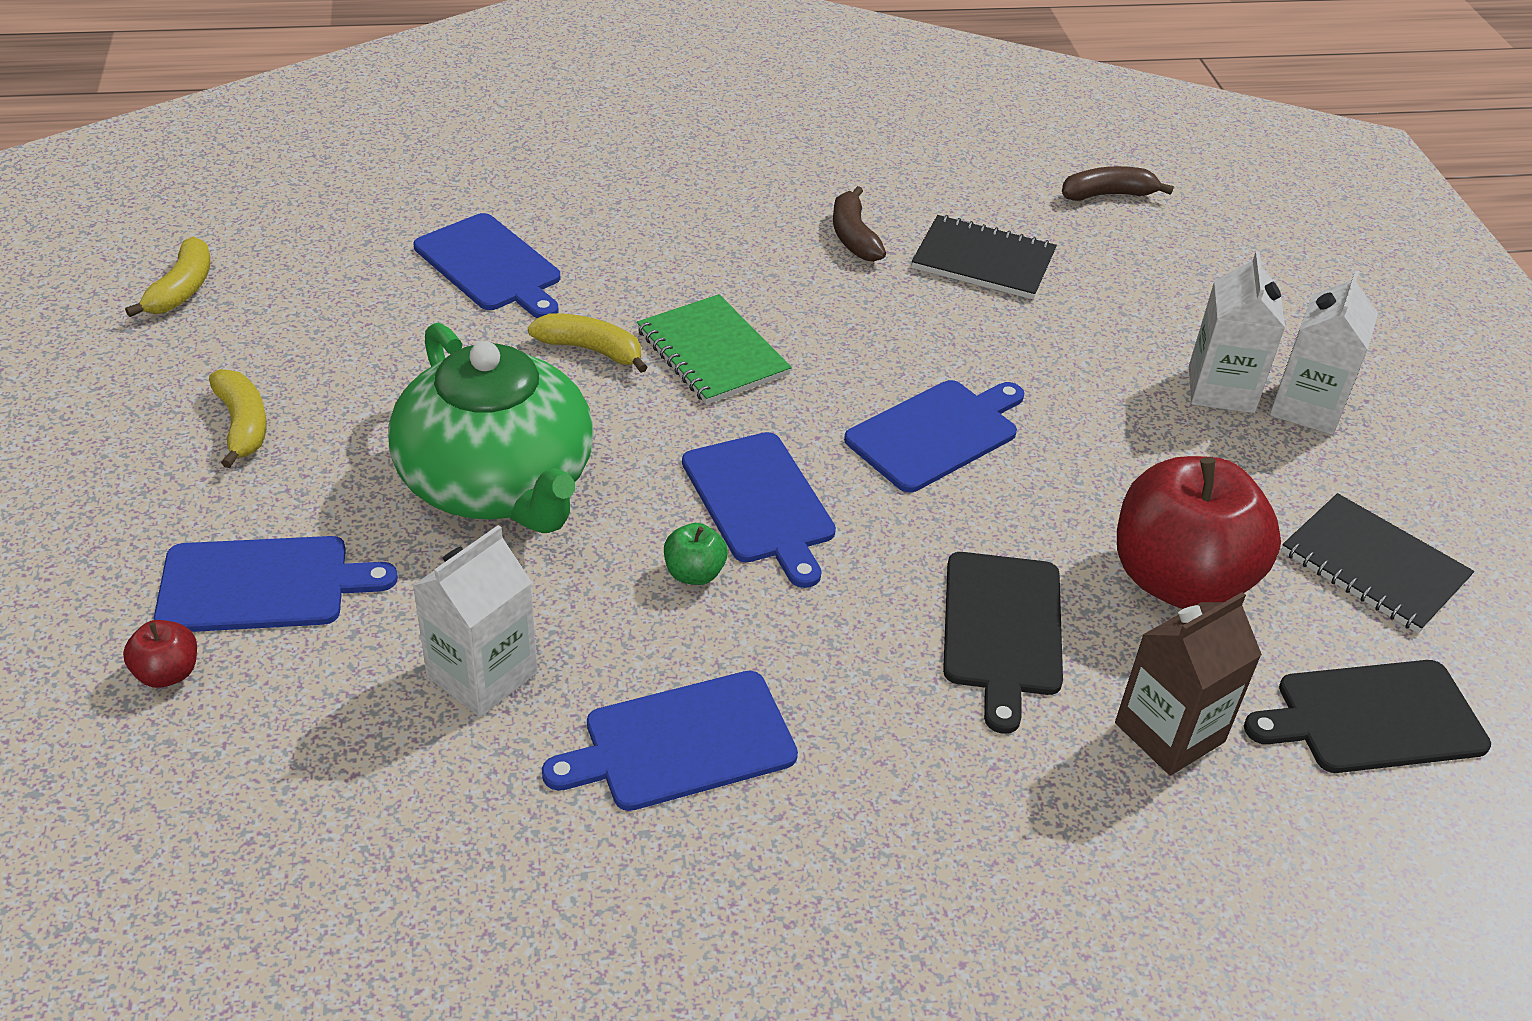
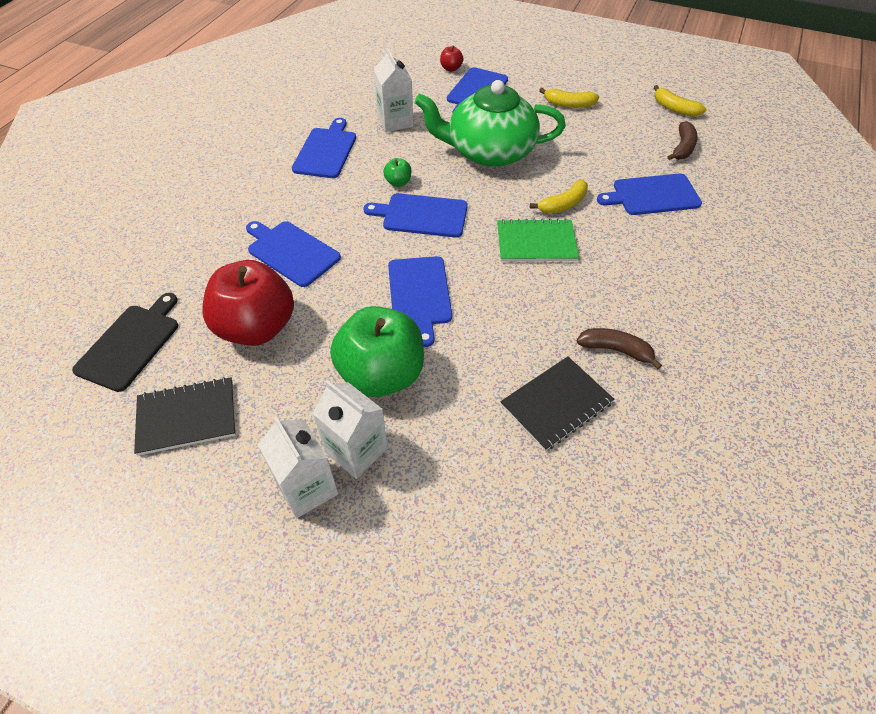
camera: 125 degrees right, 10 degrees up
black cutting board [943,552,1063,734] -> blue cutting board [246,221,341,287]
brown banana [1062,166,1174,201] -> brown banana moved to [667,121,698,160]
brown carton [1115,592,1262,776] -> none
none -> green apple [330,306,424,397]

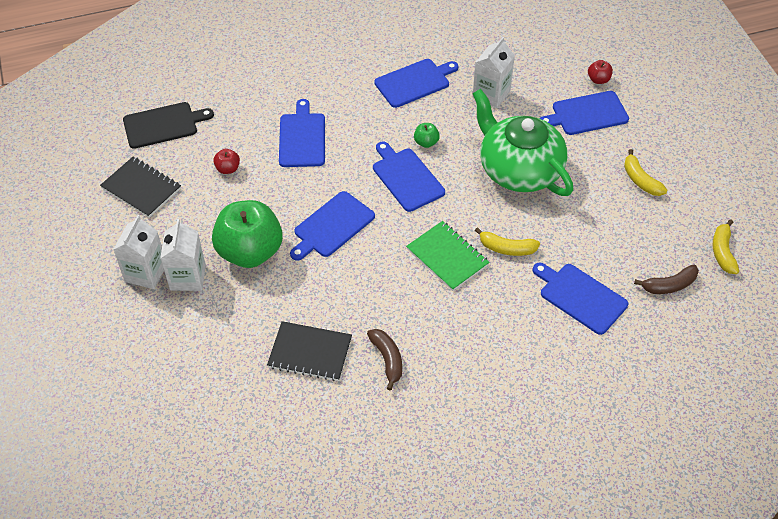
camera: 50 degrees right, 0 degrees up
red apple [202,260,294,346] -> red apple [213,149,240,174], size x0.40

